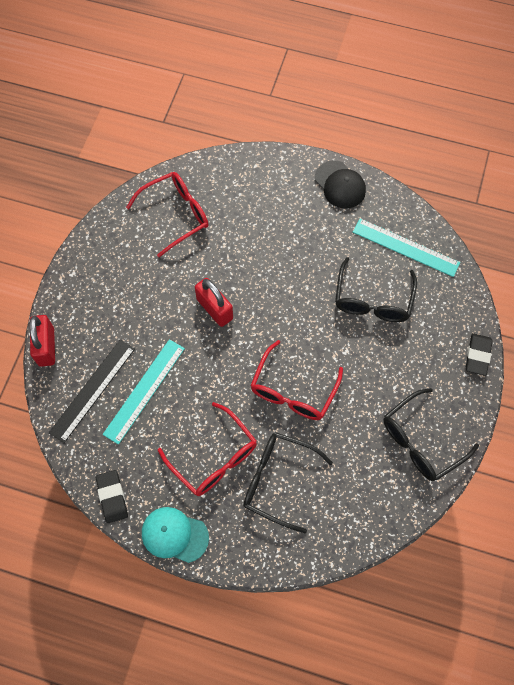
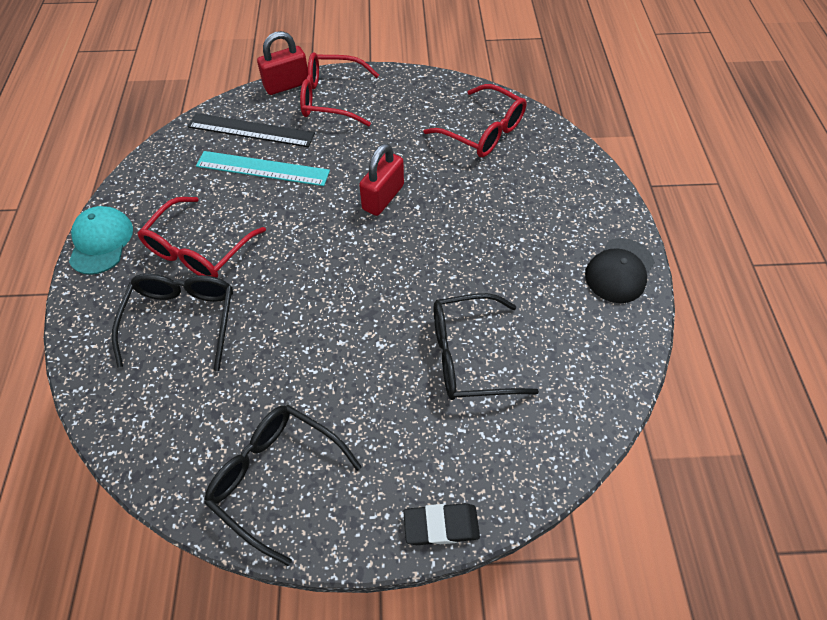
camera: 70 degrees right, 10 degrees down
black eraser [96,470,128,523] -> none
red glasses [250,340,343,420] -> red glasses moved to [300,52,379,127]
turquoise ruler [353,219,460,277] -> none

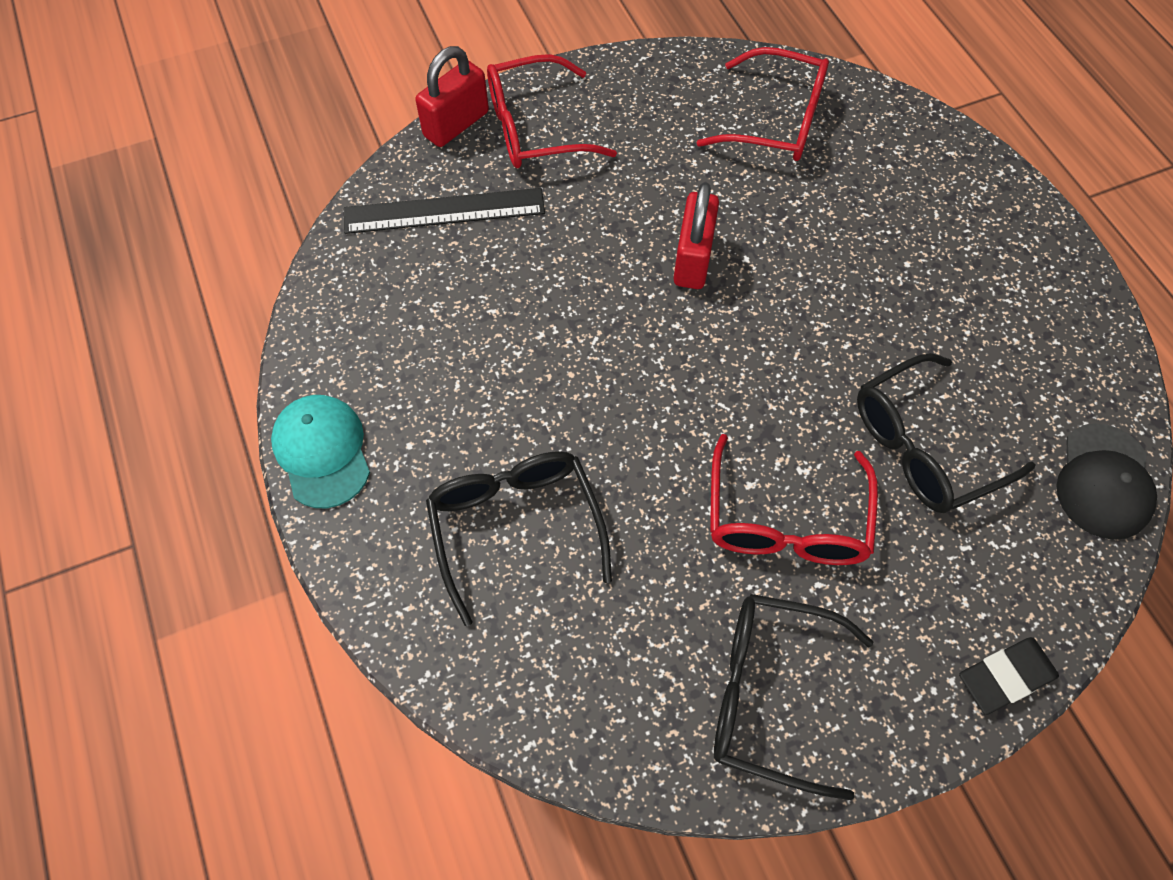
camera: 20 degrees left, 5 degrees up
red glasses [137,197,266,278] -> red glasses moved to [710,434,878,565]
turquoise ruler [196,151,330,186] -> none
black cap [585,238,655,303] -> black cap moved to [1056,423,1157,540]

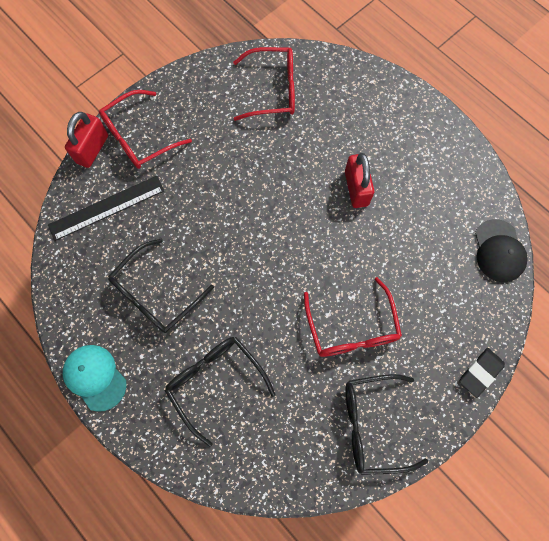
camera: 20 degrees left, 10 degrees up
red padlock [673,182,719,289] -> red padlock moved to [345,153,374,208]
black glasses [857,353,1036,513] -> black glasses moved to [108,238,214,333]

